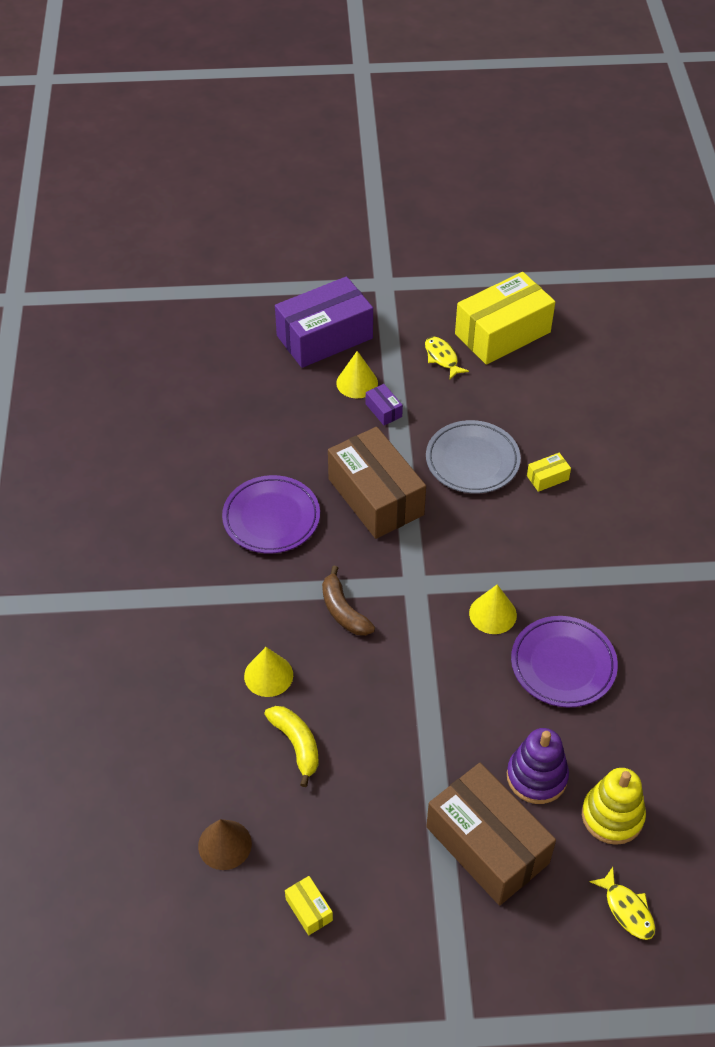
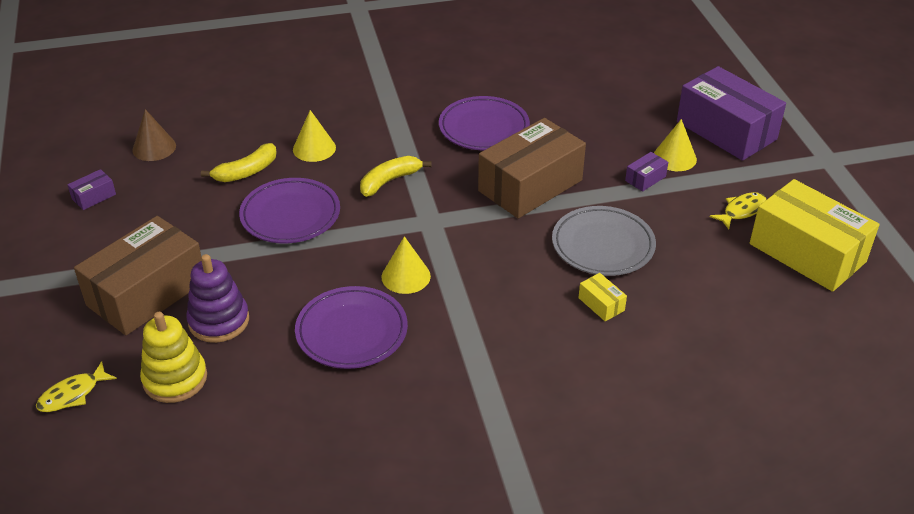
camera: 80 degrees right, 10 degrees down
yellow box [285,876,333,935] -> purple box [67,169,116,210]
brown banana [322,566,375,636] -> yellow banana [360,156,432,197]
none -> purple plate [239,178,340,243]

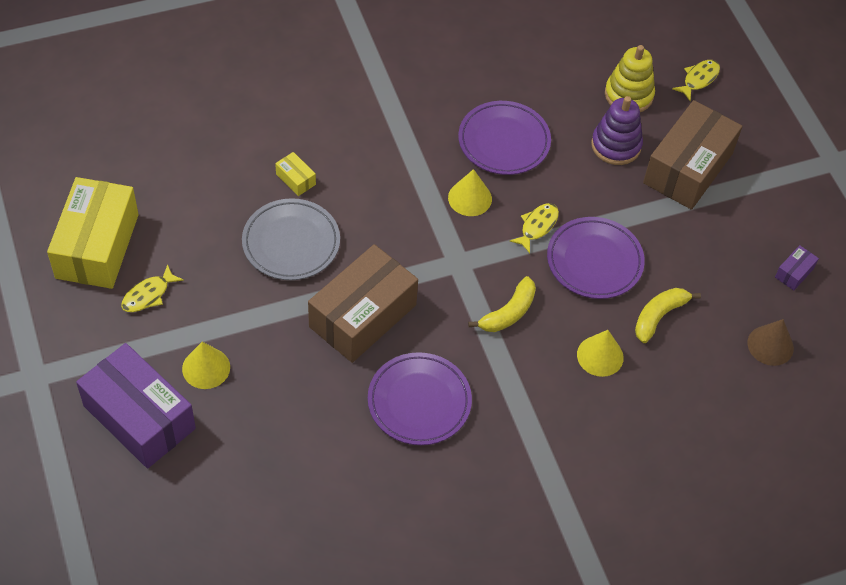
camera: 170 degrees right, 15 degrees up
purple box [625,152,668,192] -> none
yellow box [750,179,879,292] -> yellow box turned 60 degrees clockwise [47,177,139,289]
none -> yellow fish [509,203,559,253]

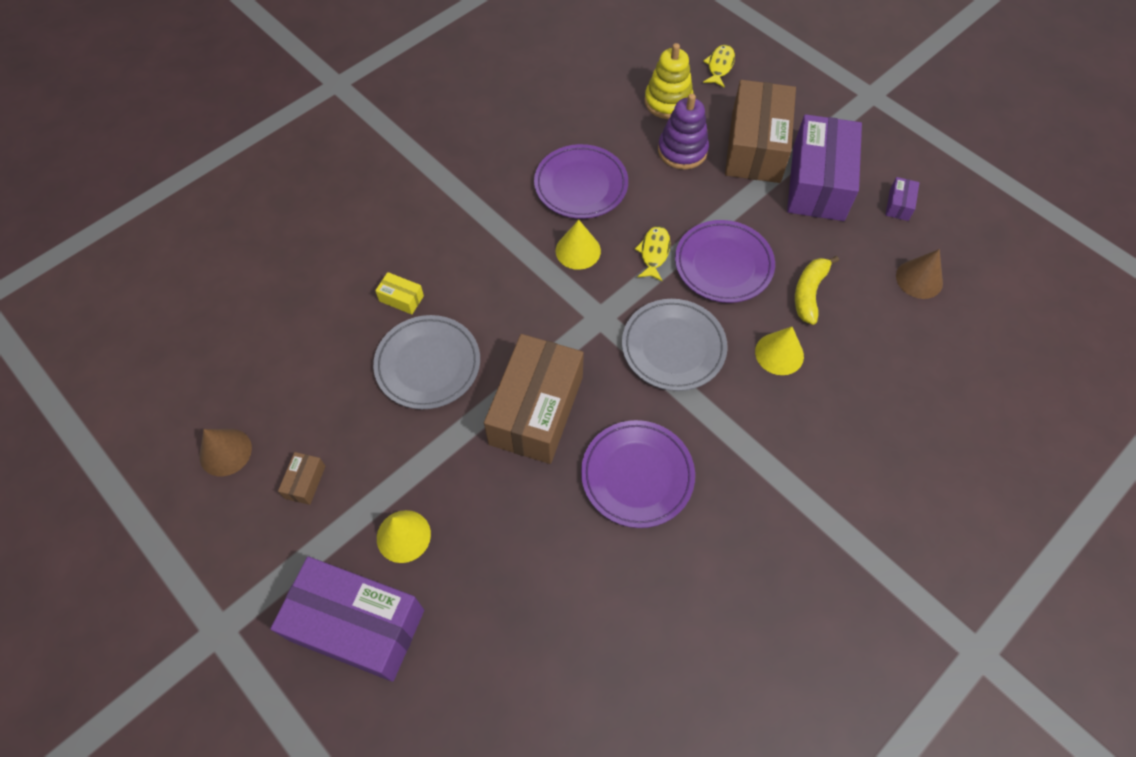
camera: 20 degrees left, 5 degrees up
yellow box [47,177,139,289] -> brown cone [199,429,252,476]
yellow fish [121,264,184,312] -> brown box [278,452,326,505]
yellow banana [468,276,536,332] -> grey plate [622,299,727,391]
none -> purple box [787,114,862,221]

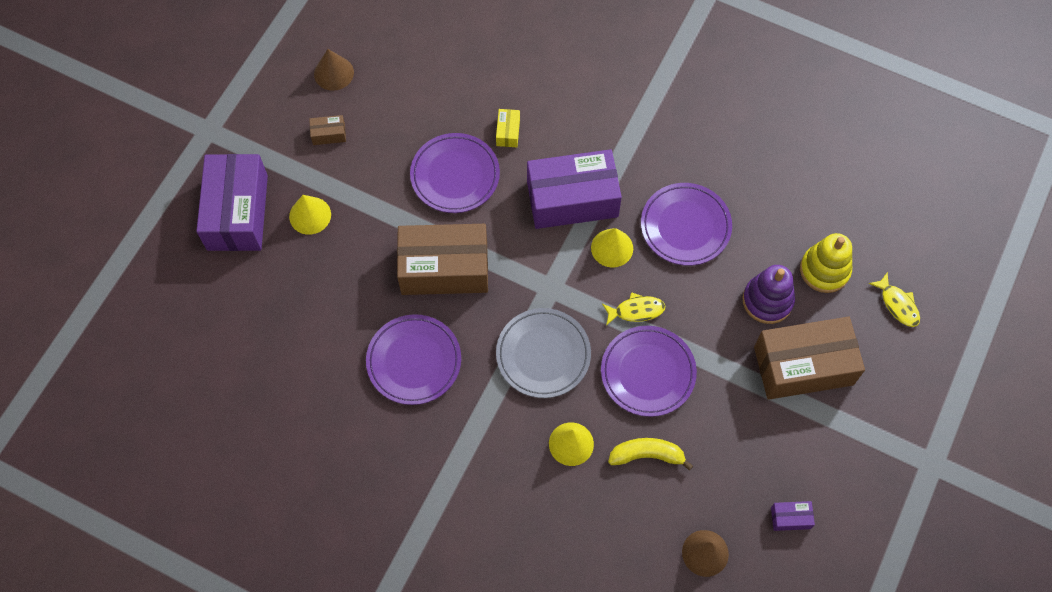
camera: 70 degrees right, 5 degrees up
grey plate [373,315,480,409] -> purple plate [410,133,500,213]
yellow fish [703,45,735,88] -> yellow fish turned 60 degrees clockwise [869,272,920,327]
purple box [787,114,862,221] -> purple box moved to [527,149,622,229]

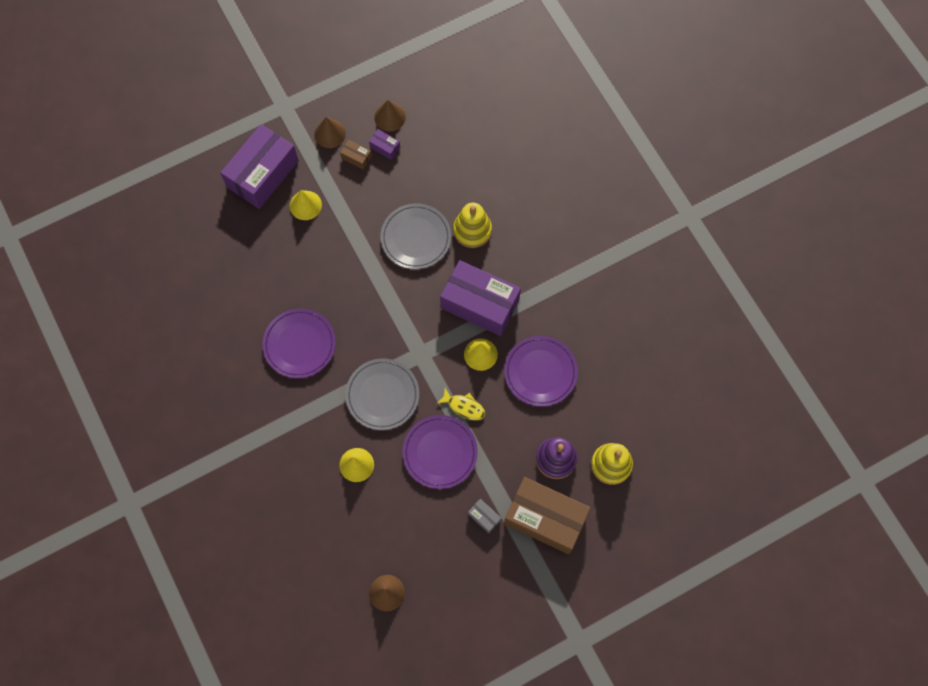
camera: 35 degrees right, 5 degrees up
brown box [397,224,488,295] -> none
purple plate [410,133,500,213] -> grey plate [380,203,451,269]
yellow box [496,109,520,147] -> yellow stacking toy [453,203,492,248]
yellow banana [608,438,693,471] -> none
purple box [771,501,815,531] -> purple box moved to [369,129,400,160]
yellow fish [869,272,920,327] -> none
none -> brown cone [314,117,346,148]
none -> grey box [468,499,501,533]

